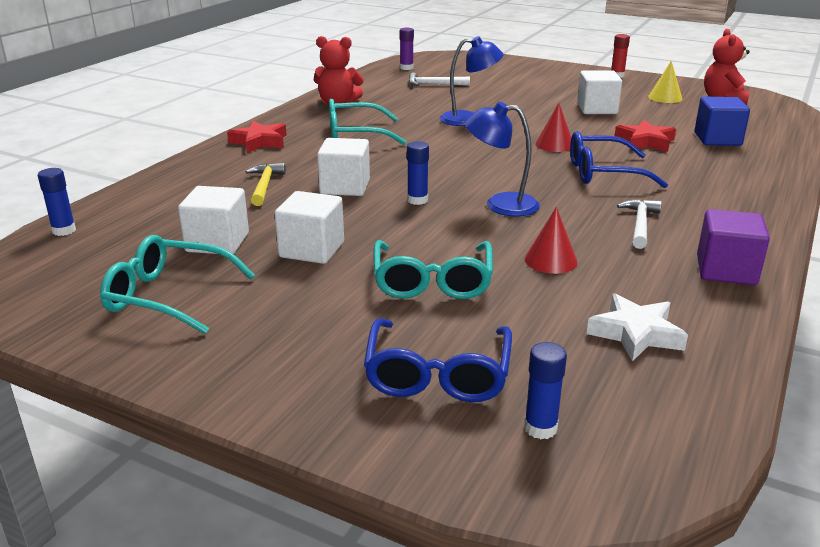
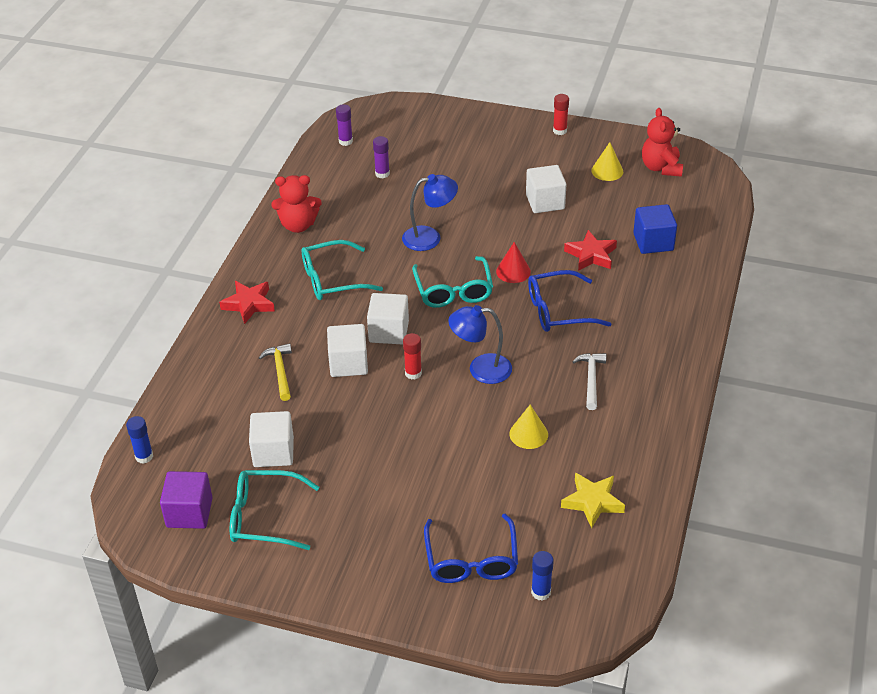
camera: 10 degrees left, 15 degrees up
white cube [274,191,344,264] -> white cube moved to [367,293,409,344]
turquoise glasses [374,240,493,299] -> turquoise glasses moved to [412,256,493,308]
blue glue stick [407,141,429,205] -> red glue stick [403,333,422,379]
white hammer [409,73,470,86] -> purple glue stick [373,136,390,179]
red cone [525,207,578,274] -> yellow cone [509,405,548,449]
white star [586,293,688,362] -> yellow star [561,472,625,528]
purple cube [697,209,770,285] -> purple cube moved to [160,471,213,529]

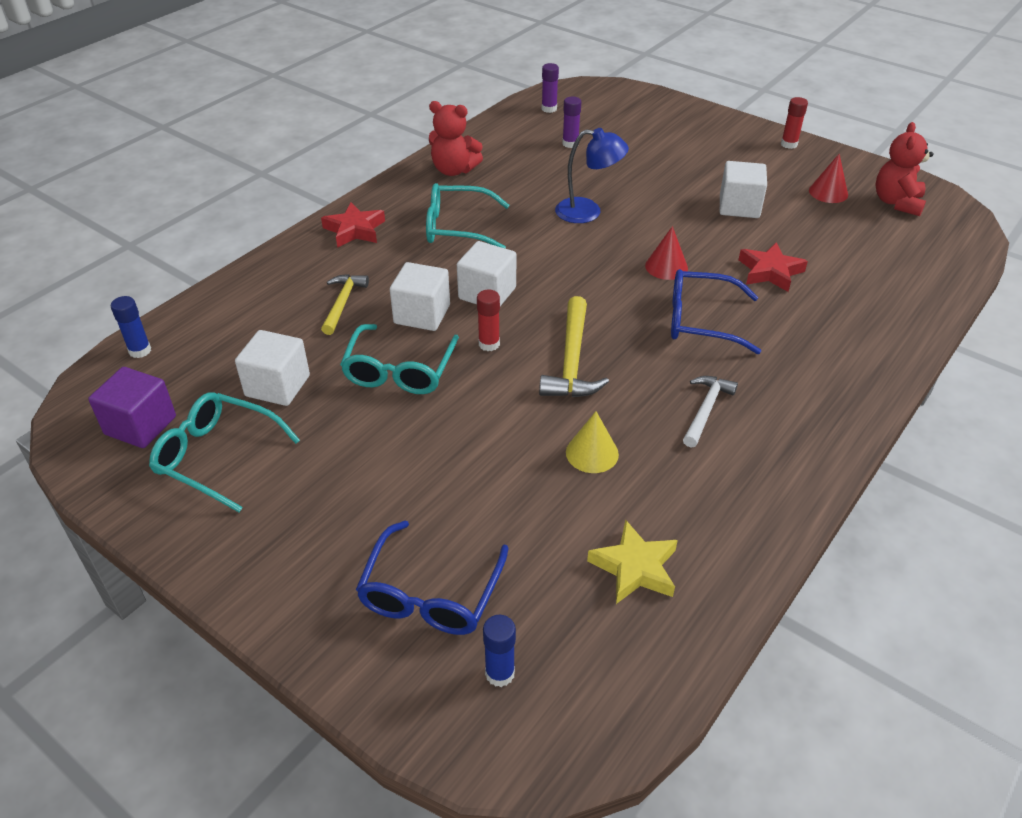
camera: 20 degrees right, 0 degrees up
turquoise glasses [412,256,493,308] -> turquoise glasses moved to [340,324,459,394]
blue lamp [448,305,512,384] -> yellow hammer [539,296,609,397]
yellow cone [591,142,623,181] -> red cone [809,154,848,203]
blue cube [633,204,677,254] -> none

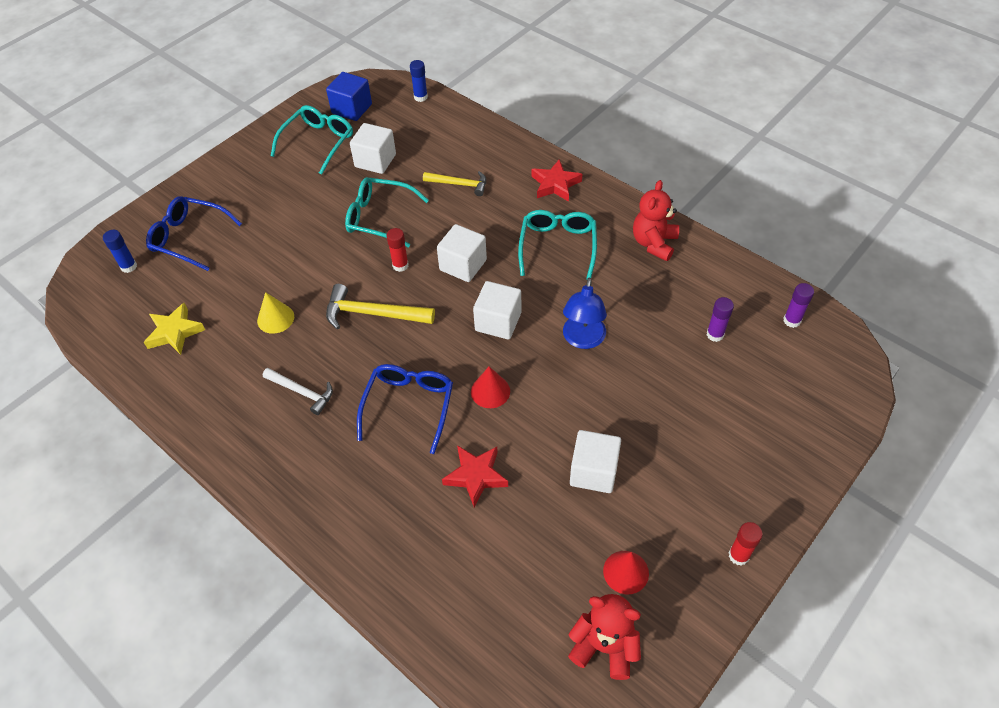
camera: 95 degrees right, 10 degrees up
purple cube [88,367,176,448] -> blue cube [326,72,372,121]
white cube [390,262,450,331] -> white cube moved to [473,281,521,339]

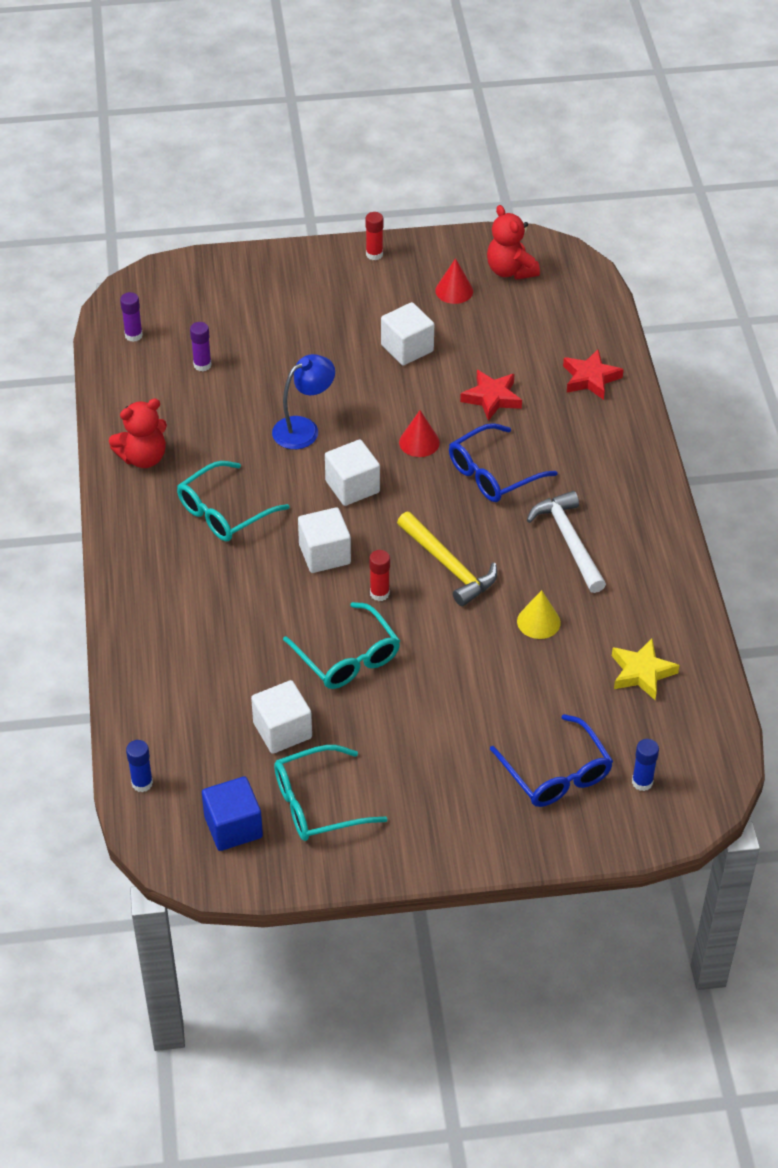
camera: 140 degrees left, 5 degrees down
white hammer [263,368,333,415] -> white hammer [527,491,606,593], size x1.51
yellow hammer [423,171,486,196] -> none
red star [531,159,582,202] -> red star moved to [563,349,624,400]

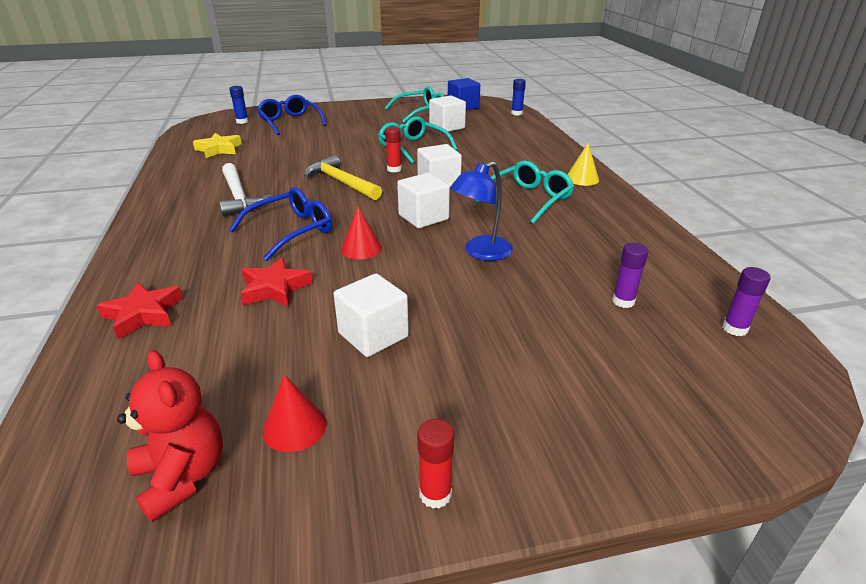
camera: 175 degrees right, 15 degrees down
red teddy bear [109,399,167,468] -> none
yellow cone [517,590,561,639] -> yellow cone moved to [567,143,599,186]

